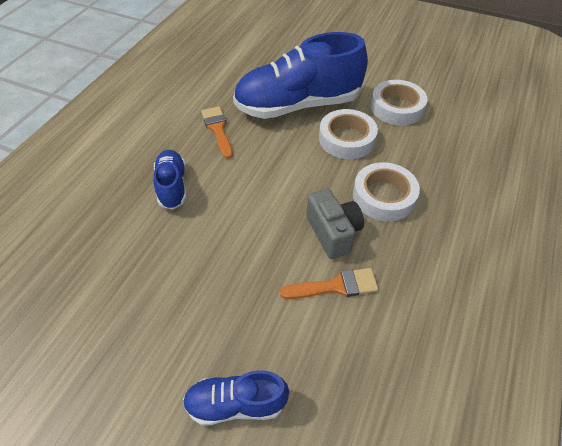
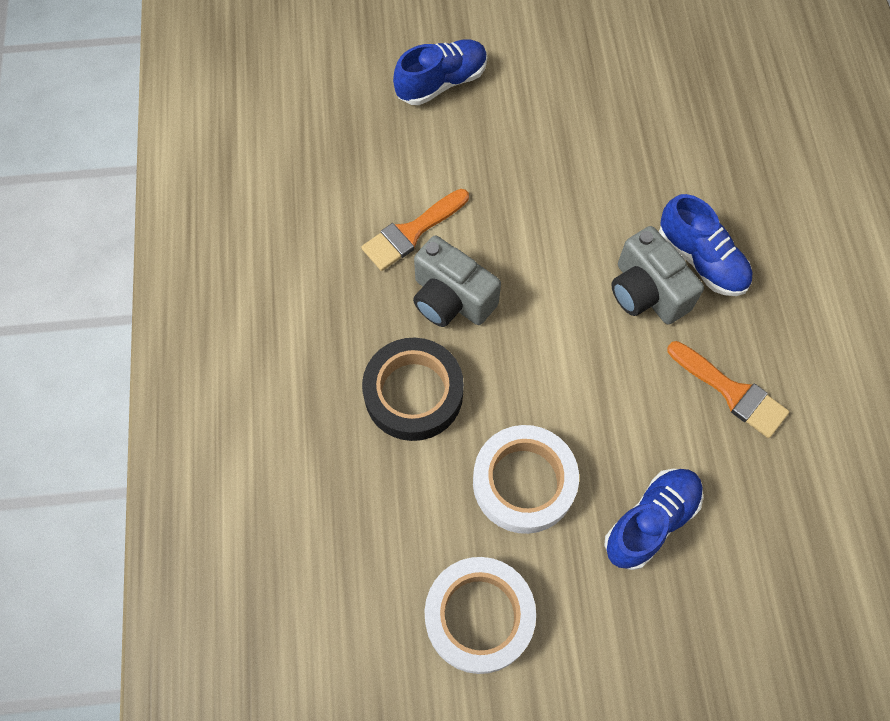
camera: 150 degrees right, 15 degrees up
blue shoe [233,32,368,119] -> blue shoe [604,468,703,570], size x0.49
white tape [353,162,420,221] -> black tape [362,338,464,441]
none -> grey camera [611,226,704,325]

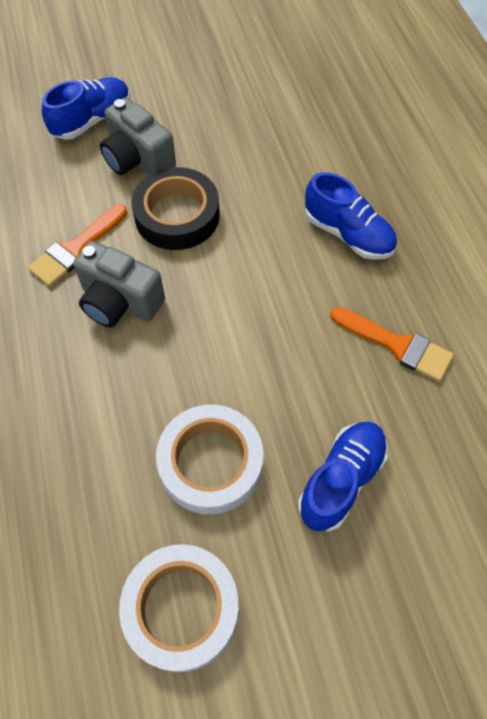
camera: 10 degrees left, 5 degrees down
black tape [362,338,464,441] -> black tape moved to [131,167,220,250]
grey camera [611,226,704,325] -> grey camera moved to [100,97,176,175]

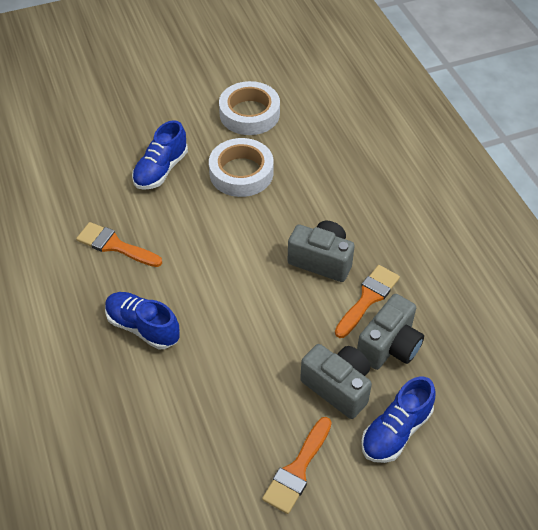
camera: 175 degrees right, 10 degrees down
black tape [131,167,220,250] -> none
none -> orange brush [262,417,332,514]
none -> grey camera [357,294,424,370]

